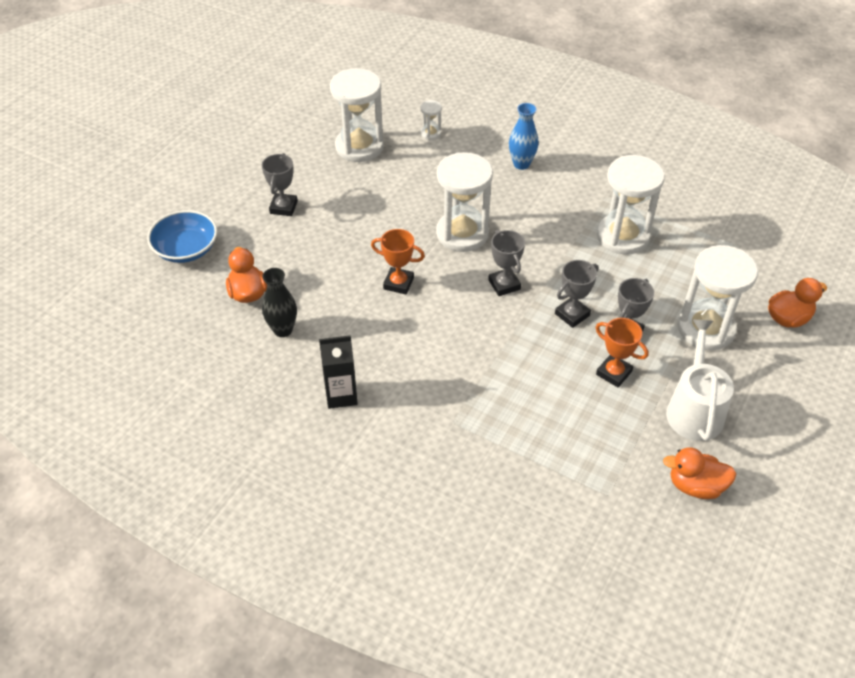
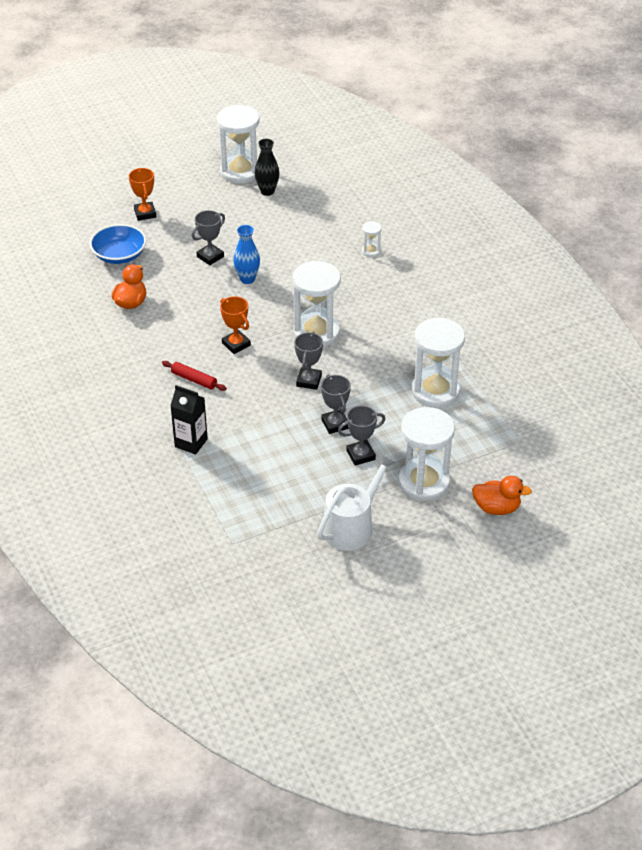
camera: 35 degrees right, 5 degrees down
black vase [262,268,297,337] -> black vase moved to [255,139,280,196]
black carton [319,335,358,409] -> black carton moved to [170,385,208,455]
white hourglass [330,68,384,162] -> white hourglass moved to [217,105,260,184]
blue vase [509,103,539,170] -> blue vase moved to [233,225,260,284]
grey trophy [555,260,598,328] -> grey trophy turned 75 degrees clockwise [321,374,351,434]
orange trophy [596,318,648,388] -> orange trophy moved to [129,168,156,221]
orange duck [663,447,736,499] -> none
none -> red rolling pin [162,361,227,391]

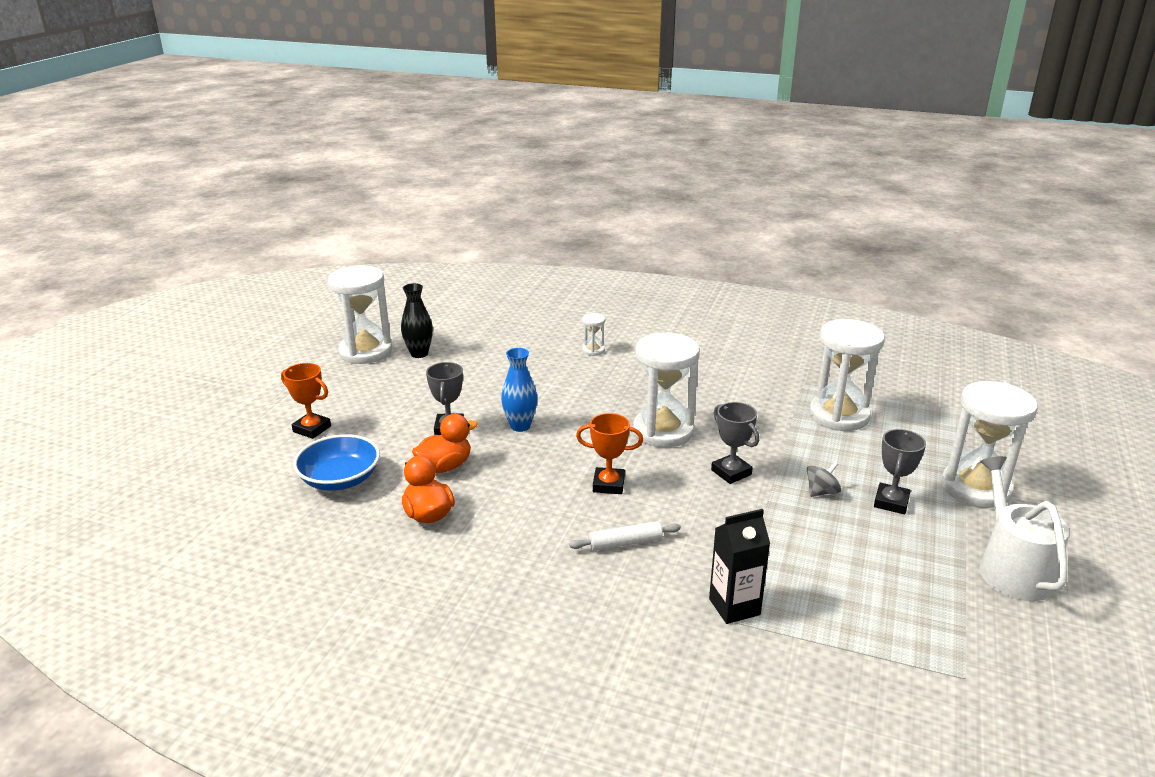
camera: 45 degrees left, 15 degrees down
red rolling pin [162,361,227,391] -> white rolling pin [569,521,681,551]
grey trophy [321,374,351,434] -> grey spinning top [807,462,841,497]
orange duck [472,476,532,515] -> orange duck moved to [412,414,478,473]

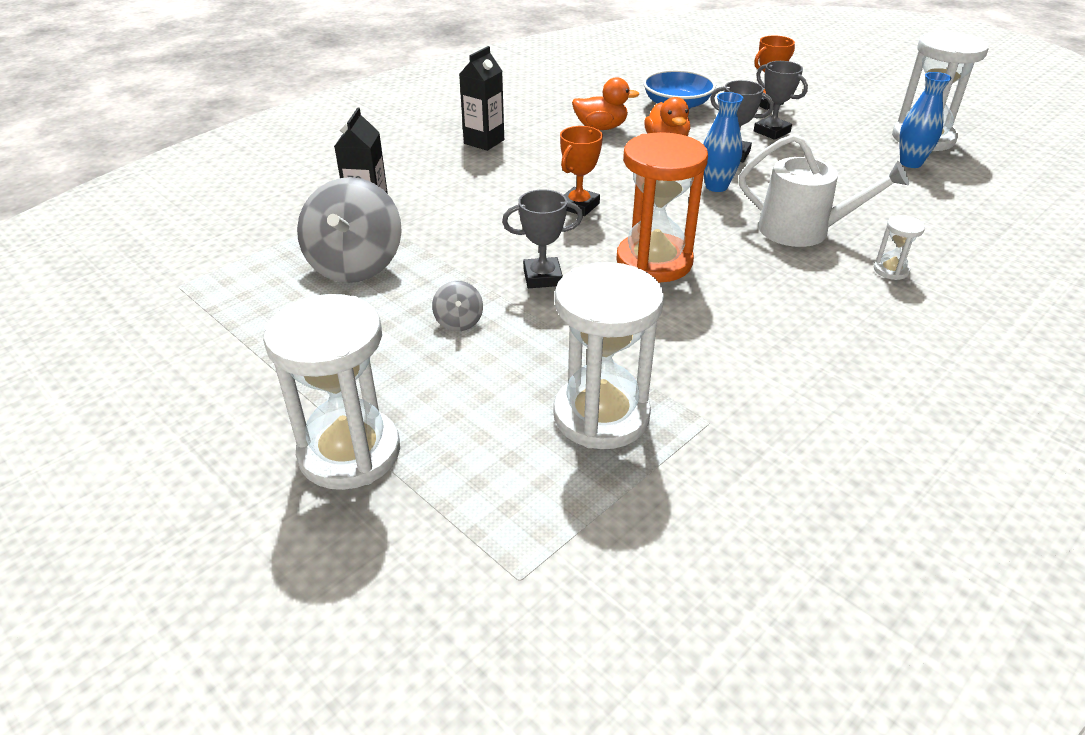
camera: 115 degrees right, 10 degrees up
black vase [401,283,433,358] -> blue vase [899,72,952,168]
white rolling pin [569,521,681,551] -> none
white hourglass [633,333,700,448] -> orange hourglass [616,132,708,283]
grey trophy [874,429,926,514] -> grey trophy moved to [754,61,808,140]
white watering can [980,456,1069,601] -> white watering can moved to [739,134,909,247]
none -> grey spinning top [297,177,402,283]
none -> black carton [459,46,504,151]

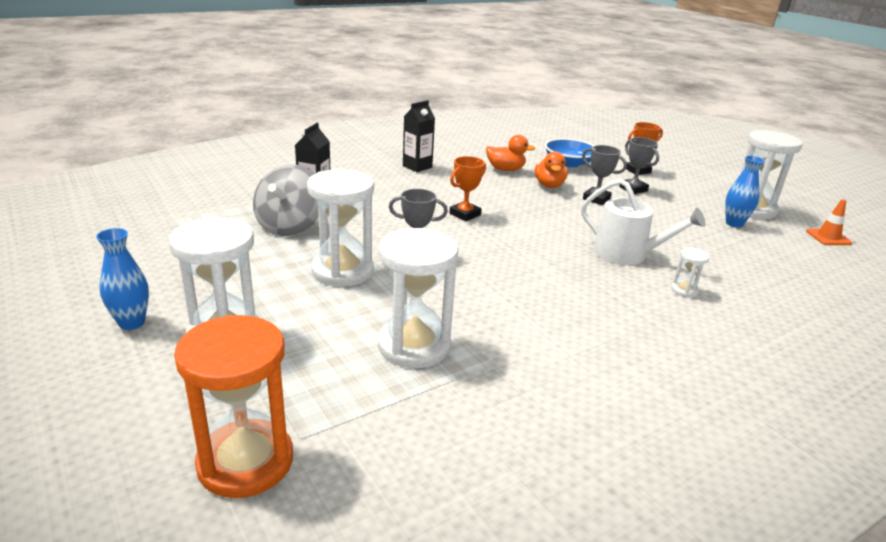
camera: 10 degrees right, 10 degrees down
grey spinning top [432,281,483,331] -> white hourglass [307,169,374,287]
orange hourglass [616,132,708,283] -> orange hourglass moved to [174,315,293,498]
blue vase [703,92,744,192] -> blue vase moved to [96,228,149,330]
none -> orange traffic cone [806,199,852,245]

